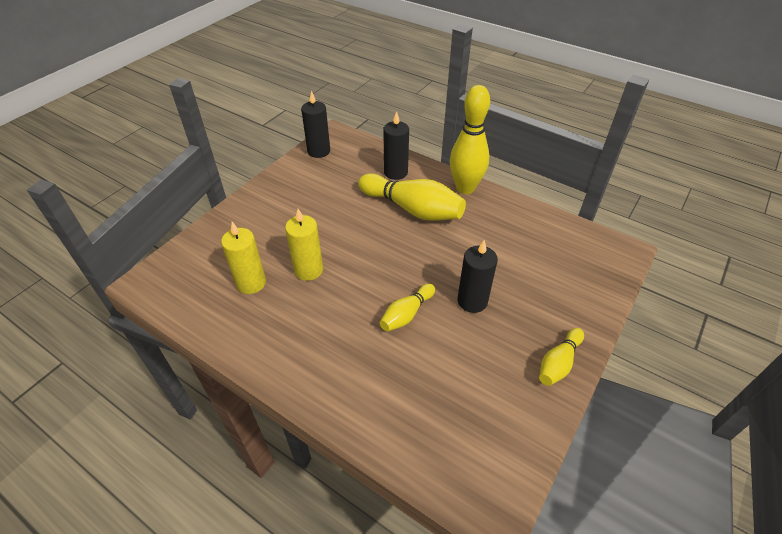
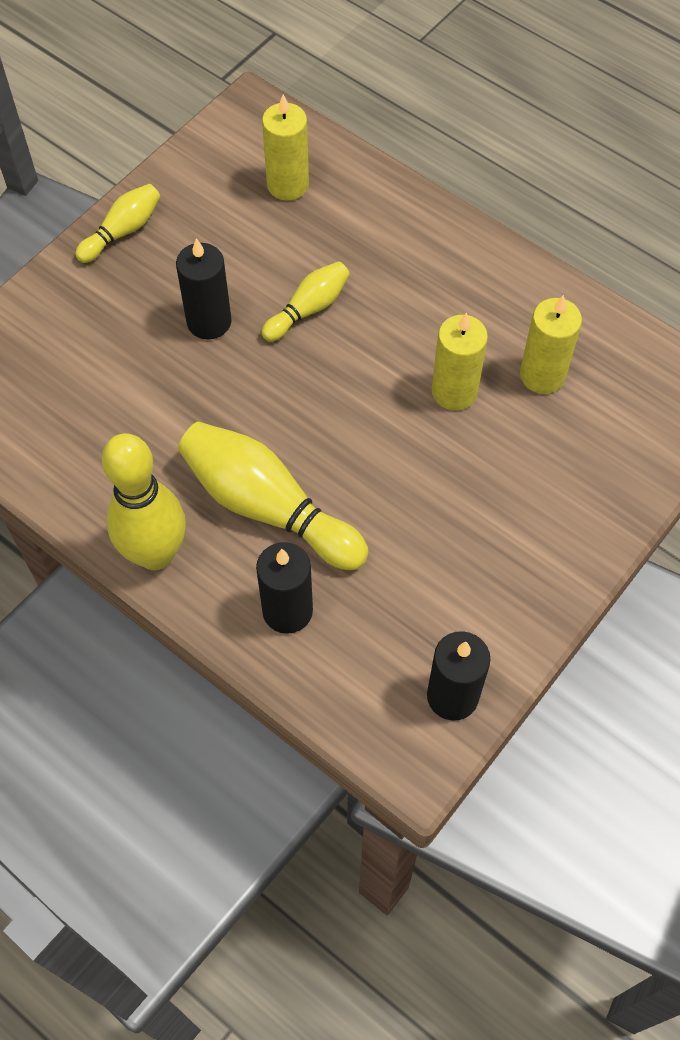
camera: 175 degrees left, 15 degrees up
none -> yellow candle [262,94,309,201]

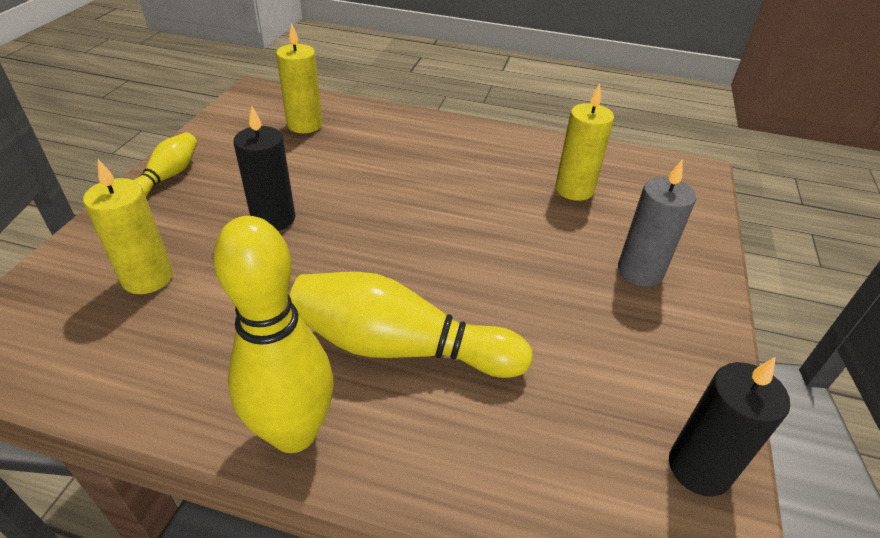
camera: 25 degrees left, 20 degrees down
black candle [256,542,313,634] -> none
yellow bowling pin [262,261,350,342] -> none
yellow candle [432,313,488,410] -> yellow candle moved to [83,159,173,294]
none -> grey candle [618,159,696,287]

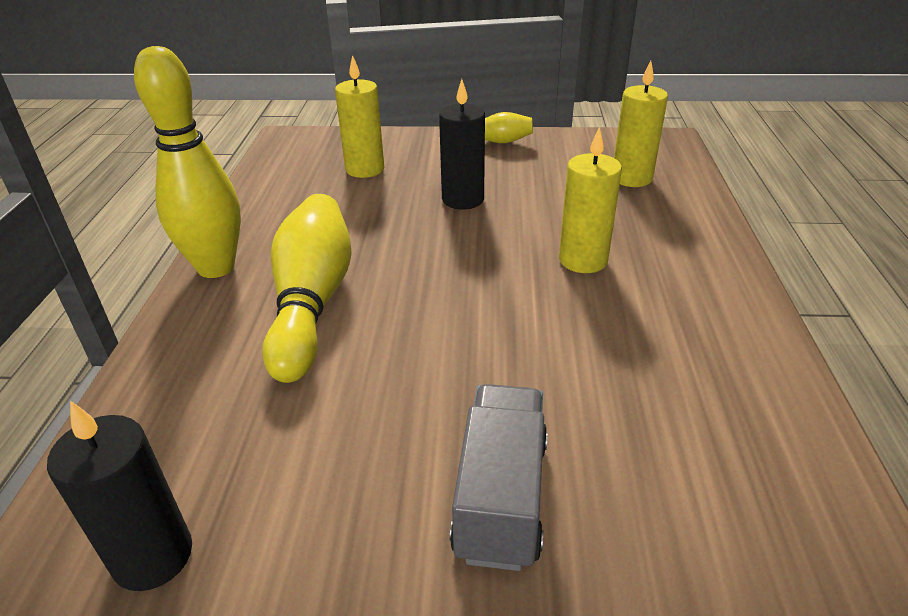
camera: 80 degrees right, 5 degrees down
yellow candle [555,84,614,201] -> yellow candle moved to [559,127,622,273]
grey candle [618,159,696,287] -> grey truck [450,384,548,571]

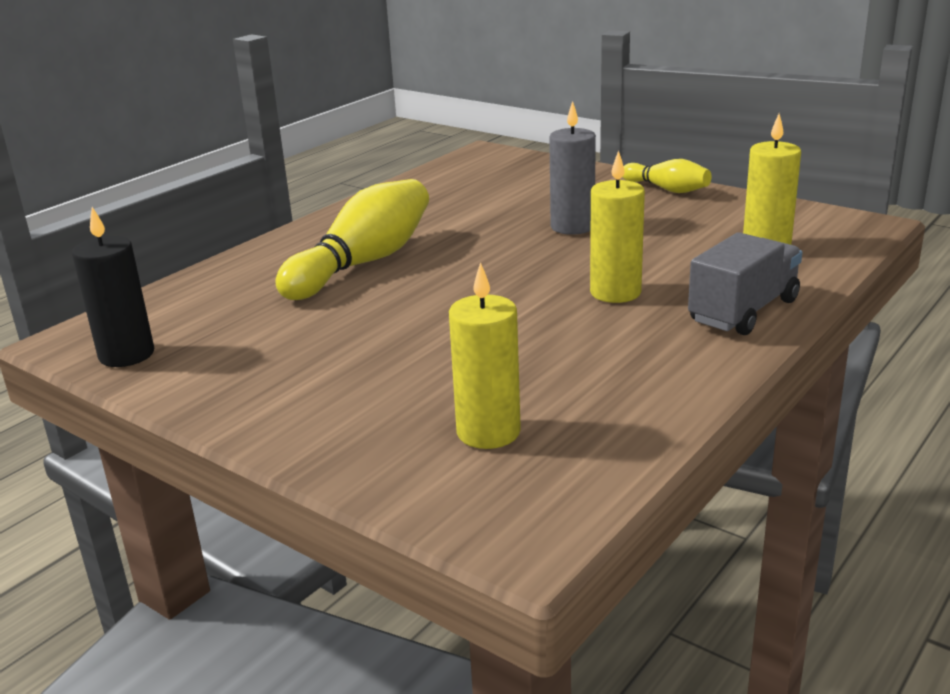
camera: 35 degrees right, 10 degrees down
yellow bowling pin [134,46,241,278] -> none
yellow candle [335,55,384,178] -> yellow candle moved to [449,262,521,449]
black candle [439,79,485,210] -> grey candle [549,101,596,235]
grey truck [450,384,548,571] -> grey truck moved to [688,232,802,335]

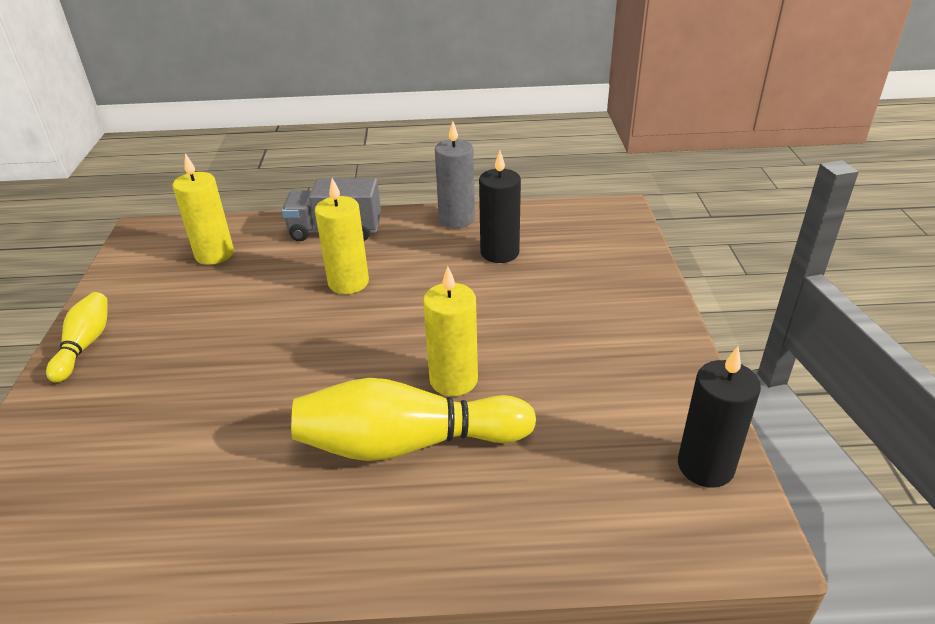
camera: 130 degrees left, 10 degrees up
yellow candle [449,262,521,449] -> yellow candle moved to [423,266,478,396]
grey candle [549,101,596,235] -> grey candle moved to [435,121,475,228]
none -> black candle [479,150,521,263]

